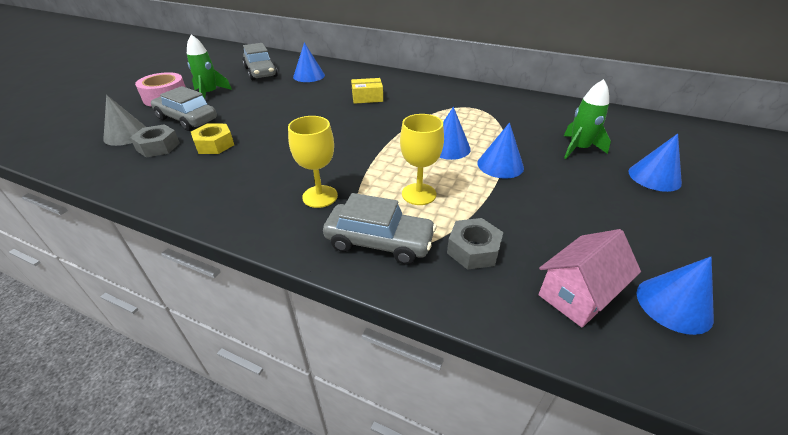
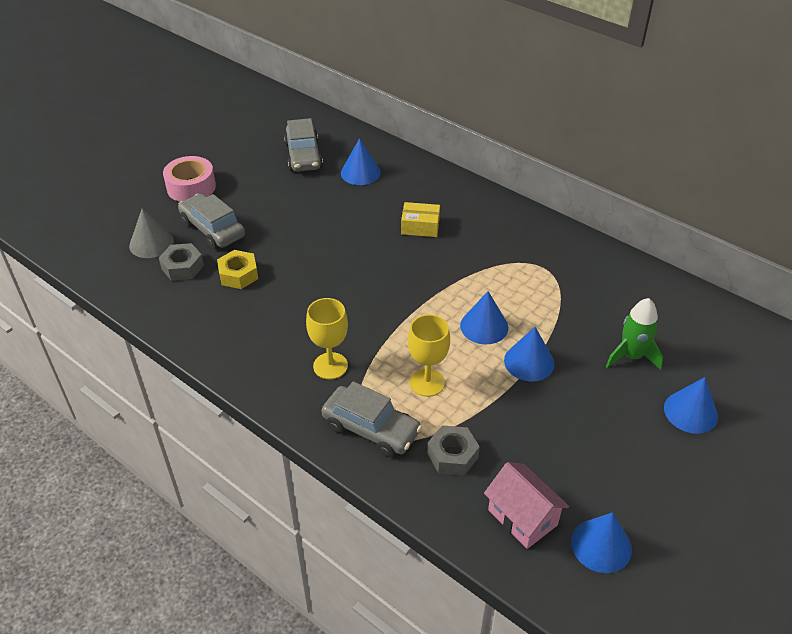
camera: 15 degrees right, 5 degrees up
green rocket [187,34,232,99] -> none
pink house [538,229,641,328] -> pink house turned 75 degrees clockwise [484,462,569,549]

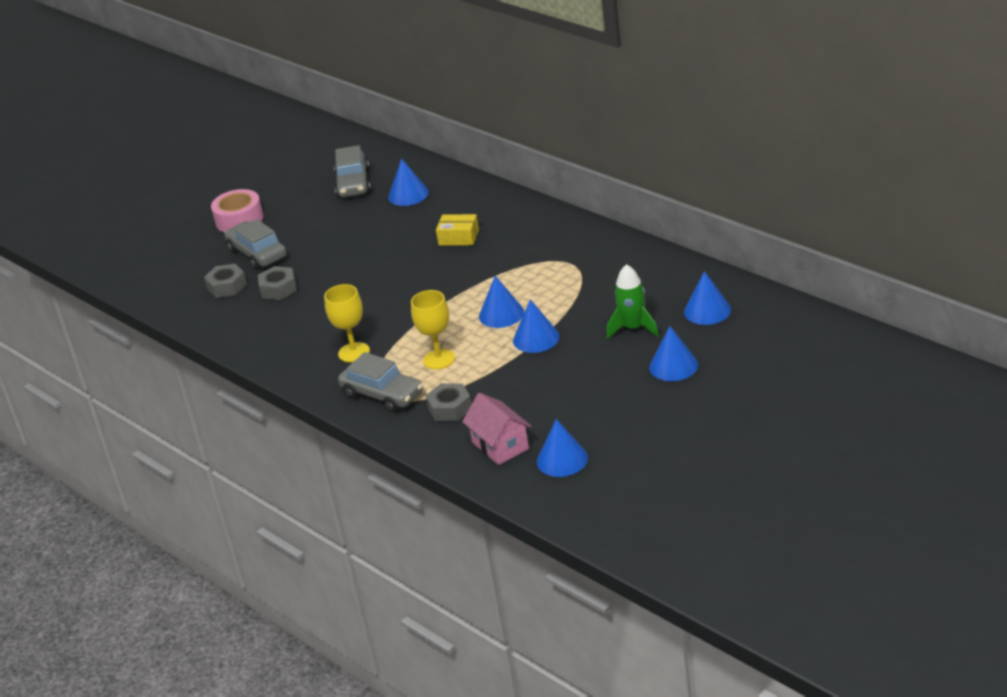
camera: 10 degrees right, 10 degrees down
grey cone [129,208,174,258] -> none
yellow nut [217,250,258,289] -> grey nut [258,266,297,300]
none -> blue cone [684,271,731,325]

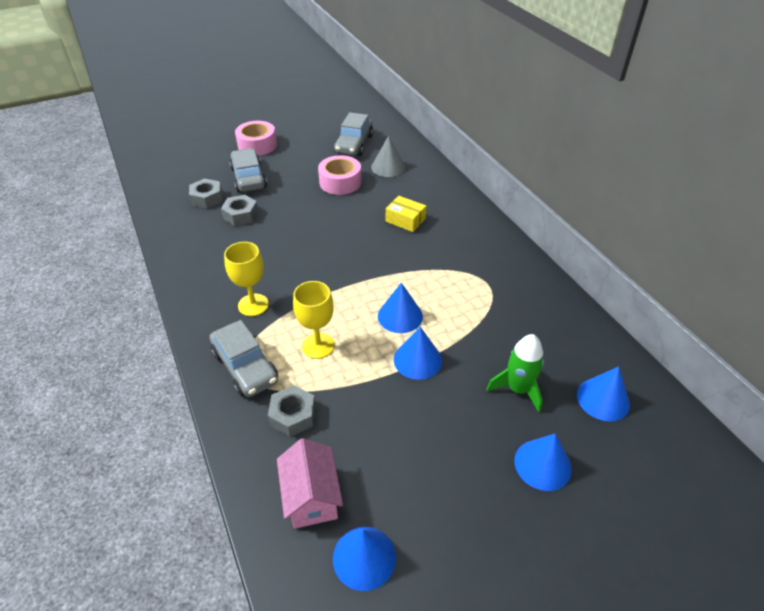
camera: 15 degrees right, 10 degrees up
blue cone [388,158,429,206] -> grey cone [371,136,405,177]
none -> pink tape [318,155,361,195]

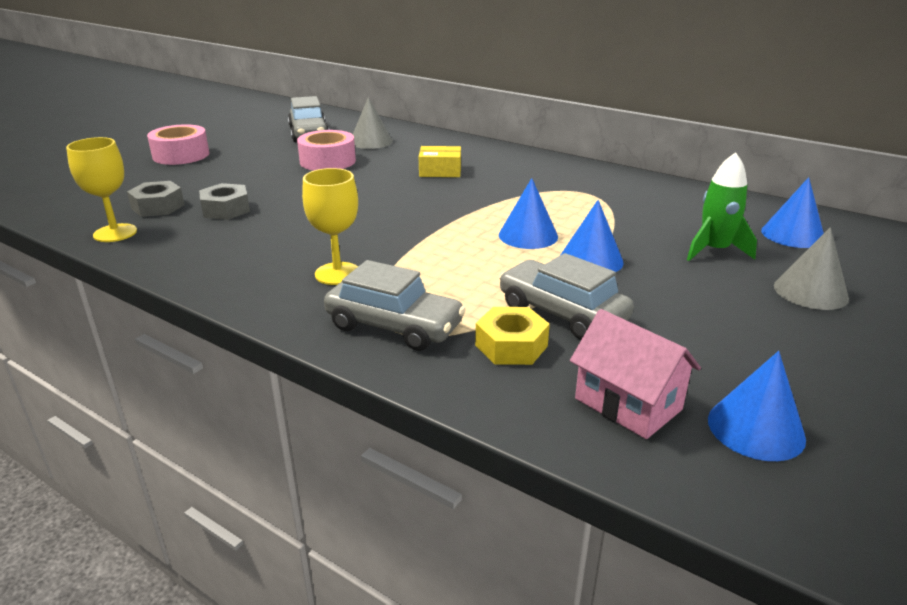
camera: 30 degrees left, 15 degrees down
grey car [229,148,267,192] -> grey car moved to [499,253,634,340]
grey nut [268,385,315,437] -> yellow nut [475,307,550,365]
yellow goblet [293,281,335,359] -> yellow goblet moved to [66,137,137,242]
blue cone [515,434,572,491] -> grey cone [774,227,849,310]

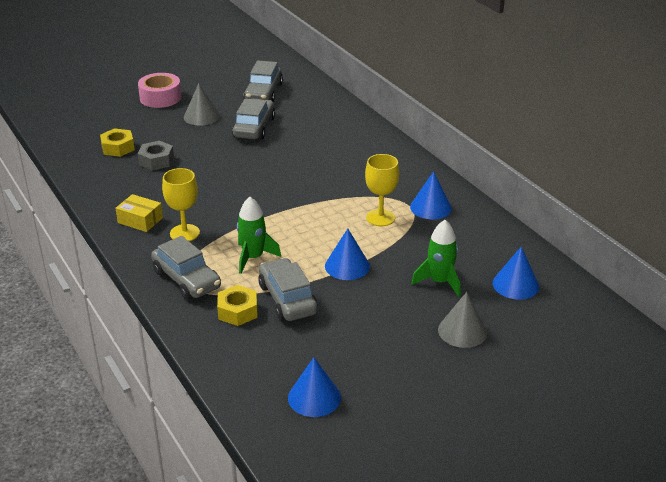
camera: 25 degrees right, 5 degrees up
yellow goblet [66,137,137,242] -> yellow goblet moved to [365,154,399,226]
grey nut [127,181,185,217] -> yellow nut [100,128,135,157]
pink tape [297,130,356,171] -> grey car [232,99,275,140]
grey cone [353,97,393,149] -> grey cone moved to [184,84,220,125]
yellow box [419,146,461,177] -> yellow box moved to [116,194,163,232]
blue cone [499,178,558,249] -> blue cone moved to [410,171,452,219]
pink house [570,309,701,439] -> none
none -> green rocket [237,197,281,274]

